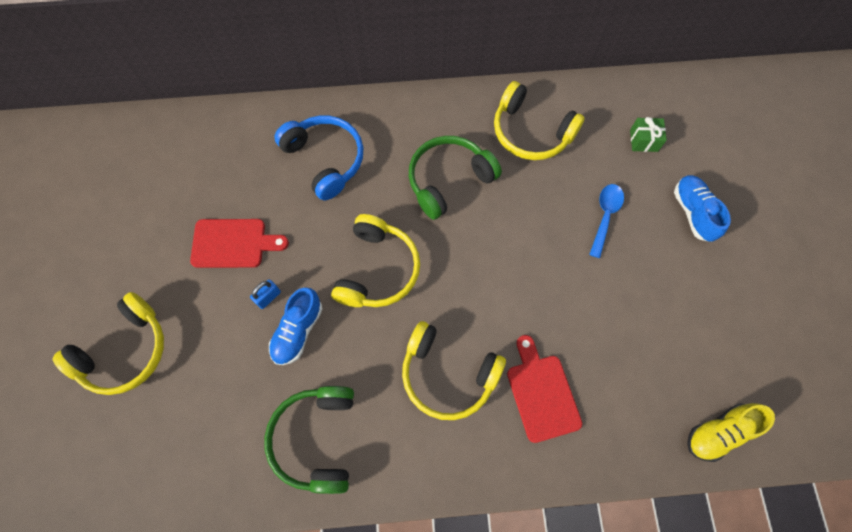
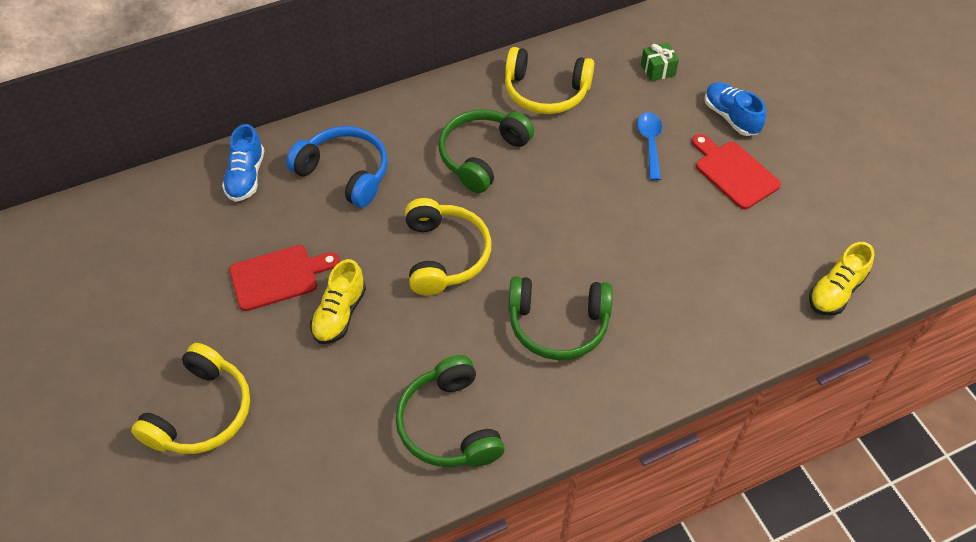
camera: 20 degrees left, 15 degrees down
blue padlock [250,280,281,309] -> yellow shoe [310,259,366,344]
blue shoe [269,288,323,365] -> blue shoe moved to [222,124,264,202]
yellow headphones [402,321,506,420] -> green headphones [508,276,613,360]
red cutting board [507,335,582,443] -> red cutting board moved to [692,134,781,209]

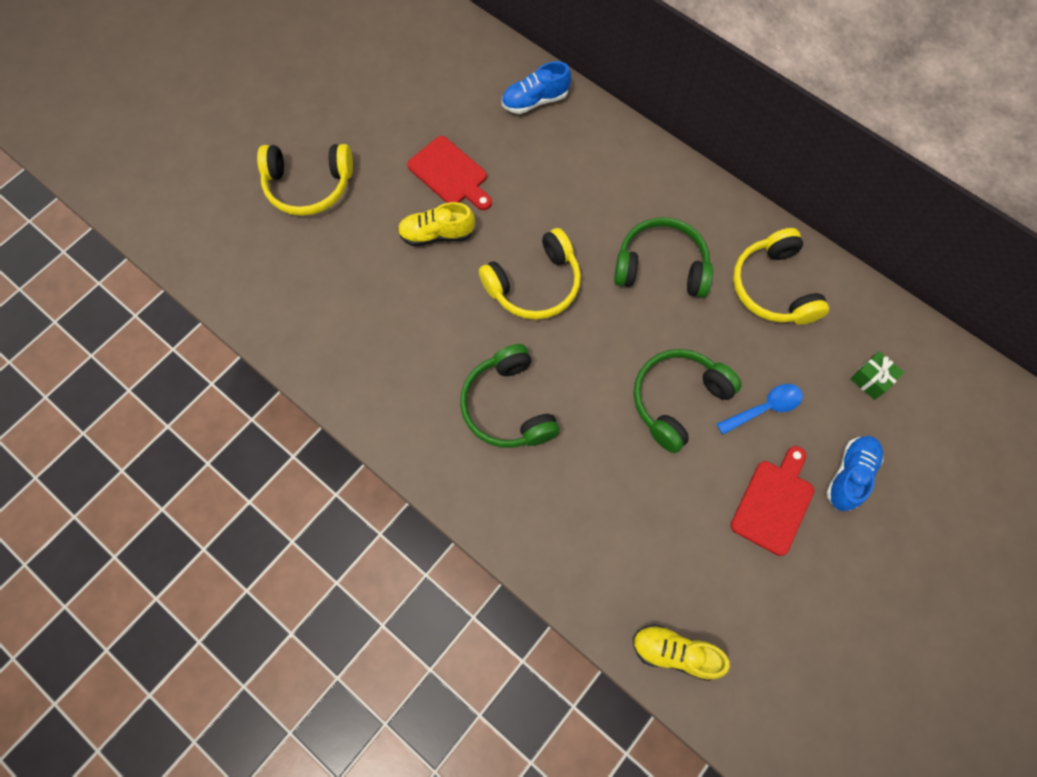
camera: 65 degrees right, 15 degrees up
blue headphones [286,126,388,208] -> none
green headphones [395,355,505,467] -> green headphones moved to [634,349,742,453]

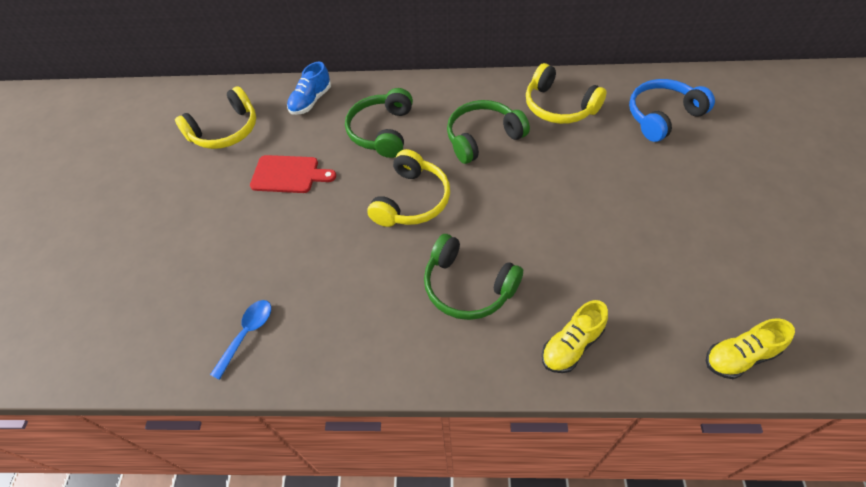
camera: 35 degrees left, 15 degrees down
yellow headphones [257,144,353,216] -> yellow headphones moved to [175,86,256,149]
yellow shoe [397,202,475,246] -> yellow shoe moved to [542,300,608,373]
green headphones [634,349,742,453] -> green headphones moved to [345,88,413,158]
blue spoon [717,384,803,435] -> blue spoon moved to [210,300,271,380]
red cutting board [731,446,815,556] -> none
blue shoe [826,436,883,511] -> none
green gift [850,351,904,400] -> blue headphones [629,79,715,142]

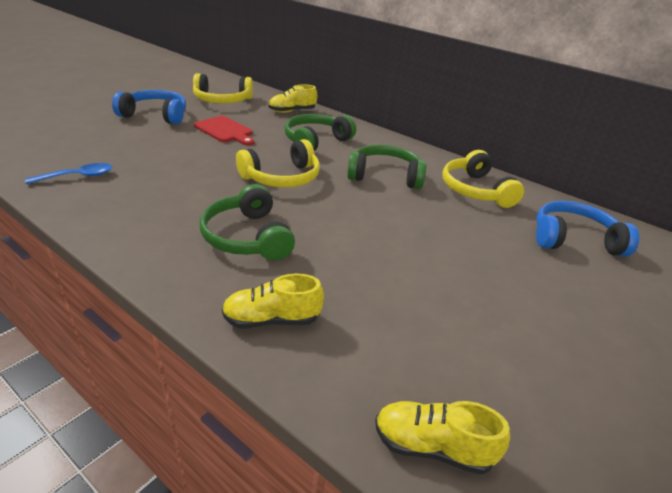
camera: 30 degrees right, 20 degrees down
blue shoe [287,62,331,115] -> yellow shoe [269,85,317,113]
none -> blue headphones [112,90,186,124]

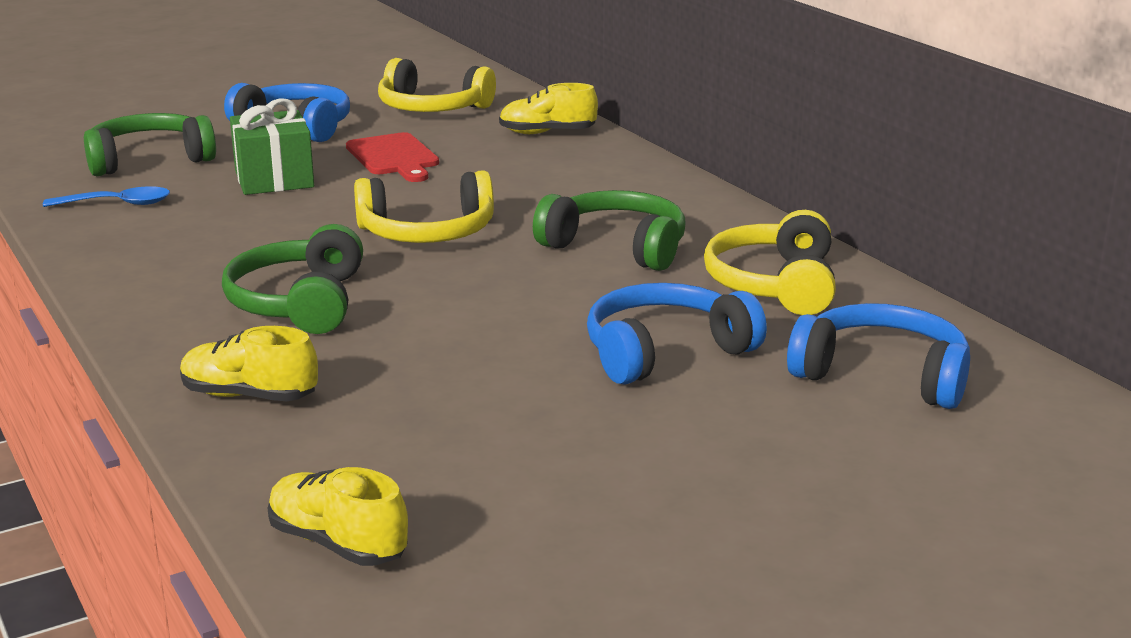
camera: 25 degrees right, 10 degrees down
green headphones [284,114,356,151] -> green headphones moved to [84,113,216,176]
none -> green gift [230,98,314,195]
none -> blue headphones [587,283,767,385]

